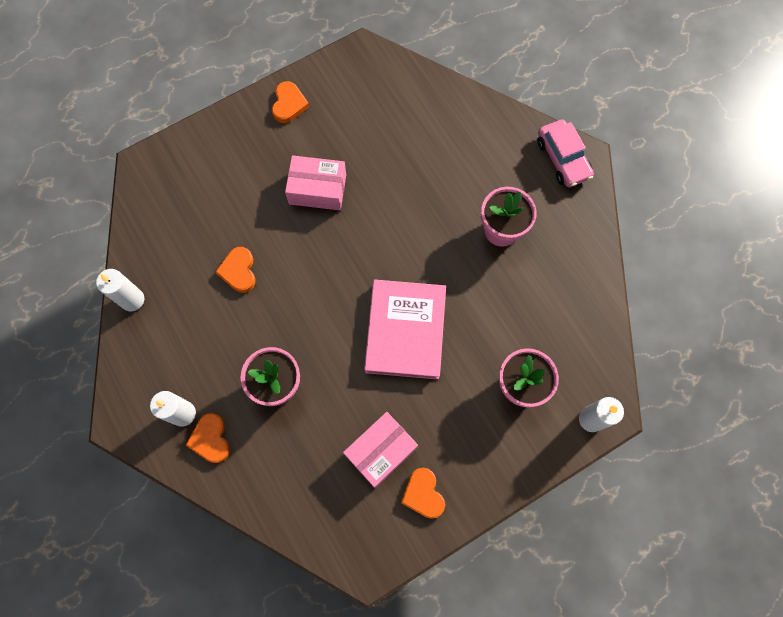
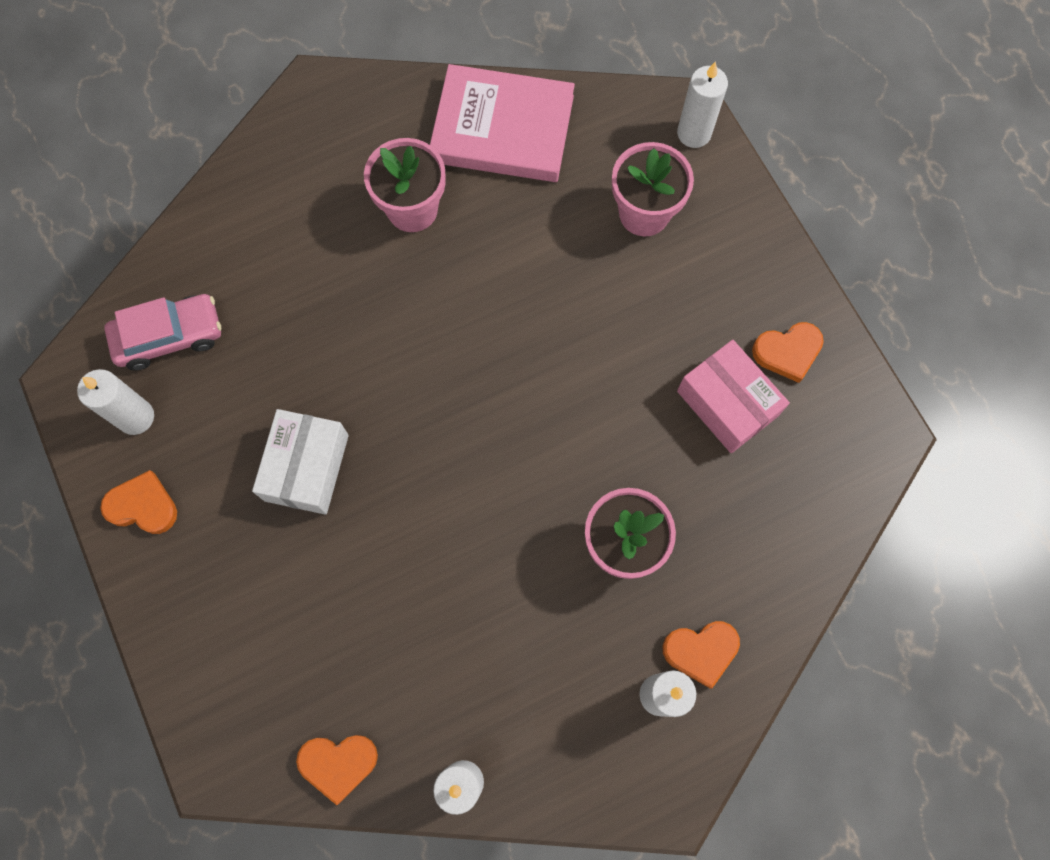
camera: 85 degrees left, 0 degrees up
orange heart [215,247,256,293] -> orange heart moved to [296,735,378,805]
pink box [285,155,346,210] -> white box [252,409,349,515]
pink book [364,280,446,379] -> pink book moved to [430,64,575,182]
pink car [537,119,594,187] -> pink car moved to [104,294,221,371]
none -> white candle [77,369,154,435]

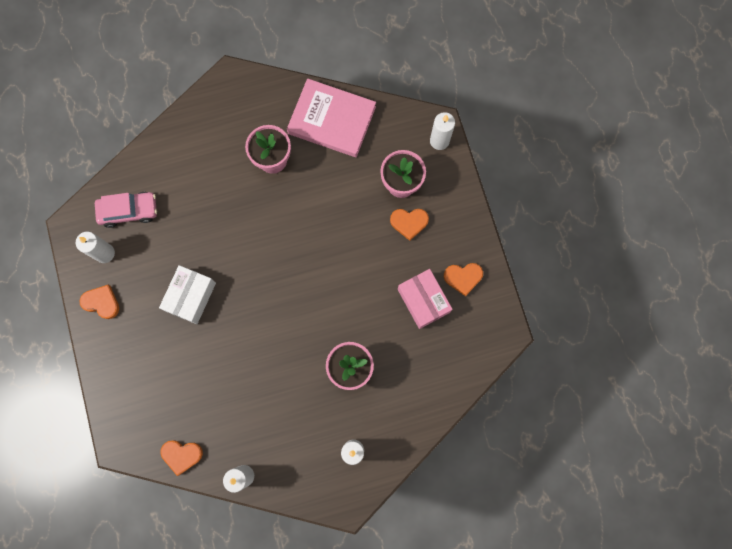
camera: 10 degrees right, 5 degrees up
orange heart [662,621,740,689] -> orange heart moved to [390,209,429,241]

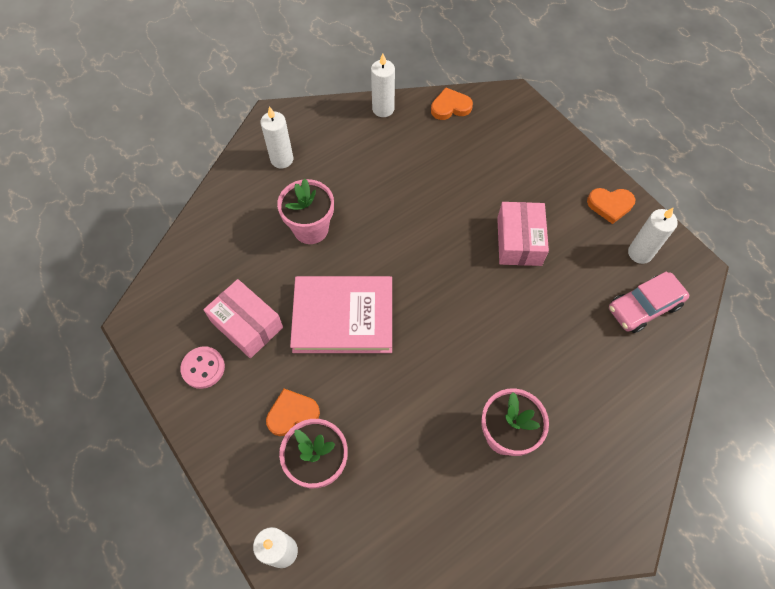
camera: 160 degrees right, 15 degrees down
white box [159,265,216,324] -> pink box [497,202,549,266]
pink book [287,78,376,157] -> pink book moved to [290,276,392,353]
orange heart [444,263,483,296] -> pink button [180,346,225,389]

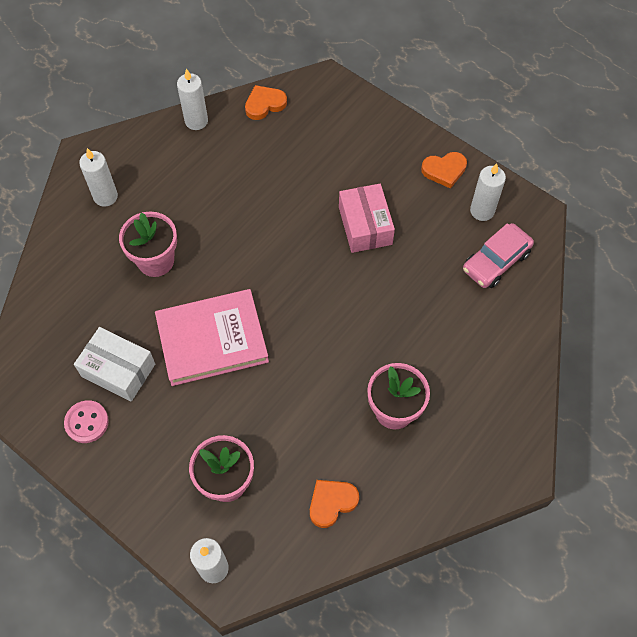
camera: 15 degrees left, 0 degrees up
pink box [203,279,283,358] -> white box [74,327,155,402]
orange heart [266,389,320,436] -> orange heart moved to [310,480,359,528]

